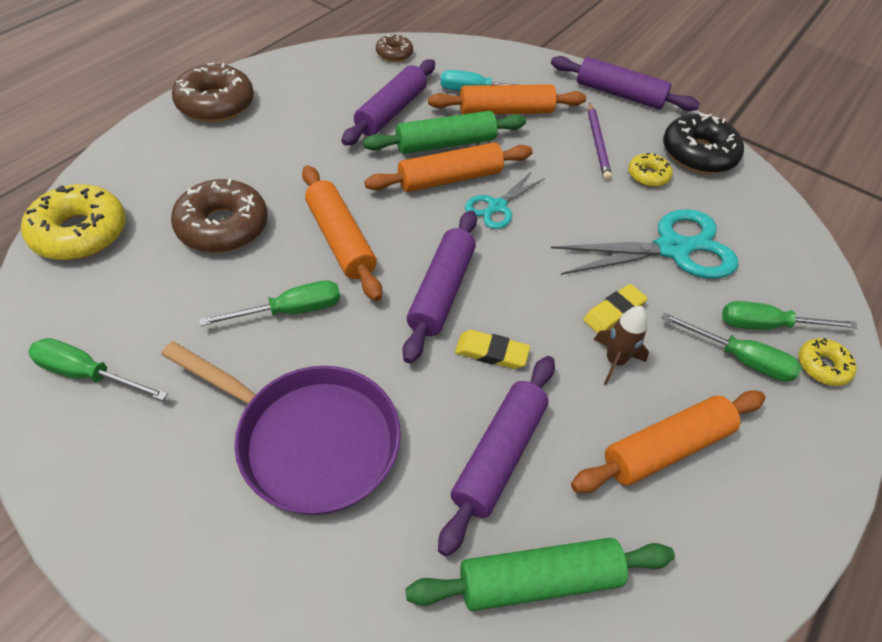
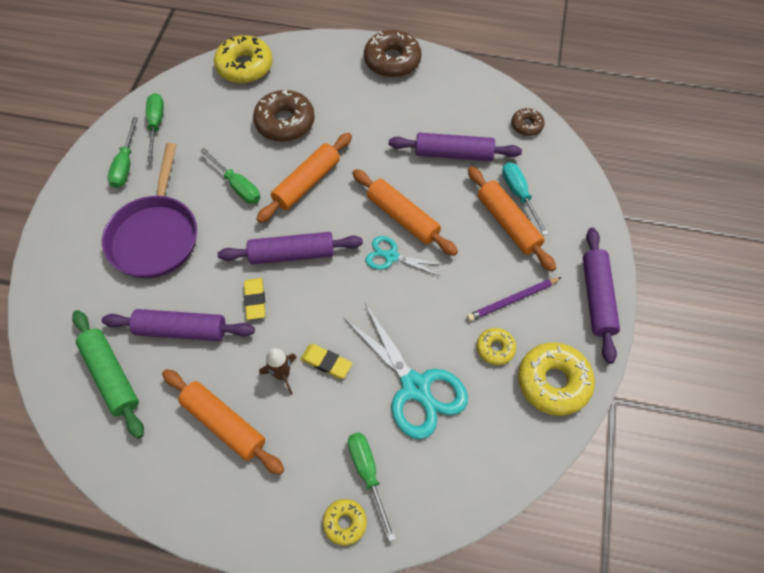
camera: 70 degrees right, 10 degrees up
green rolling pin [363,111,526,154] -> none
green screwdriver [662,312,801,382] -> green screwdriver moved to [107,117,138,188]
black donut [663,113,744,174] -> yellow donut [518,343,595,416]

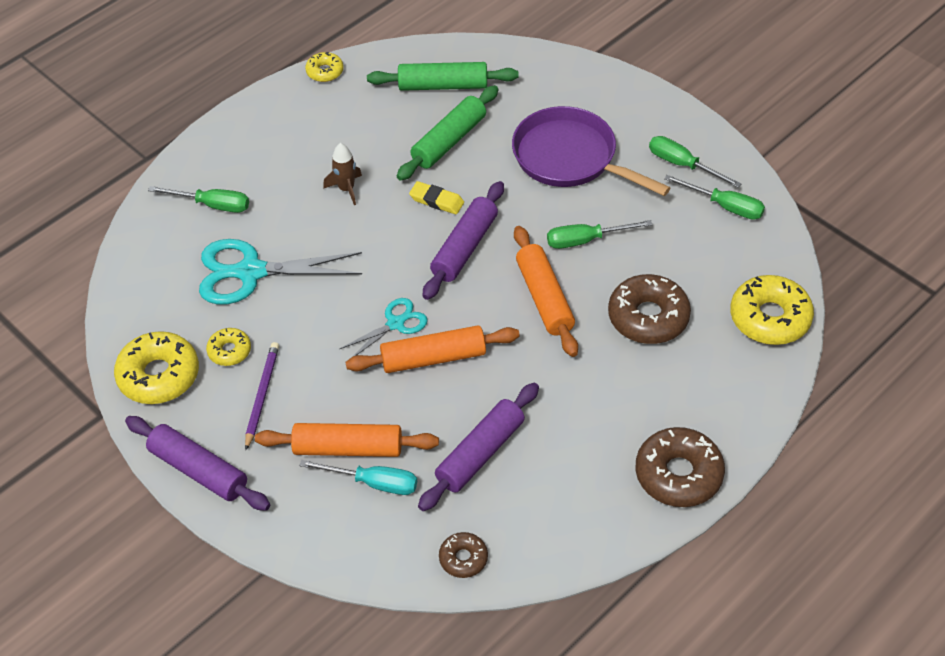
camera: 125 degrees right, 10 degrees down
purple rolling pin [102,309,255,341] -> green rolling pin [397,85,498,181]
orange rolling pin [162,369,284,475] -> none
yellow eraser [301,344,352,379] -> none
yellow donut [323,499,367,546] -> yellow donut moved to [305,52,344,82]

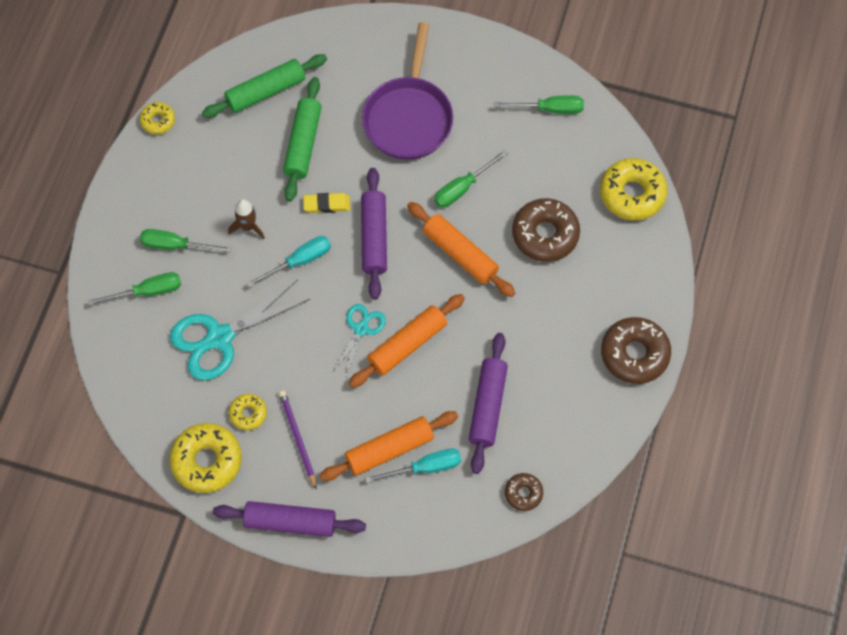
camera: 30 degrees left, 15 degrees up
purple pan [512,106,671,196] -> purple pan turned 90 degrees counterclockwise [362,22,453,160]
green screwdriver [649,136,741,188] -> green screwdriver moved to [140,229,232,252]
none -> turquoise screwdriver [247,236,331,288]

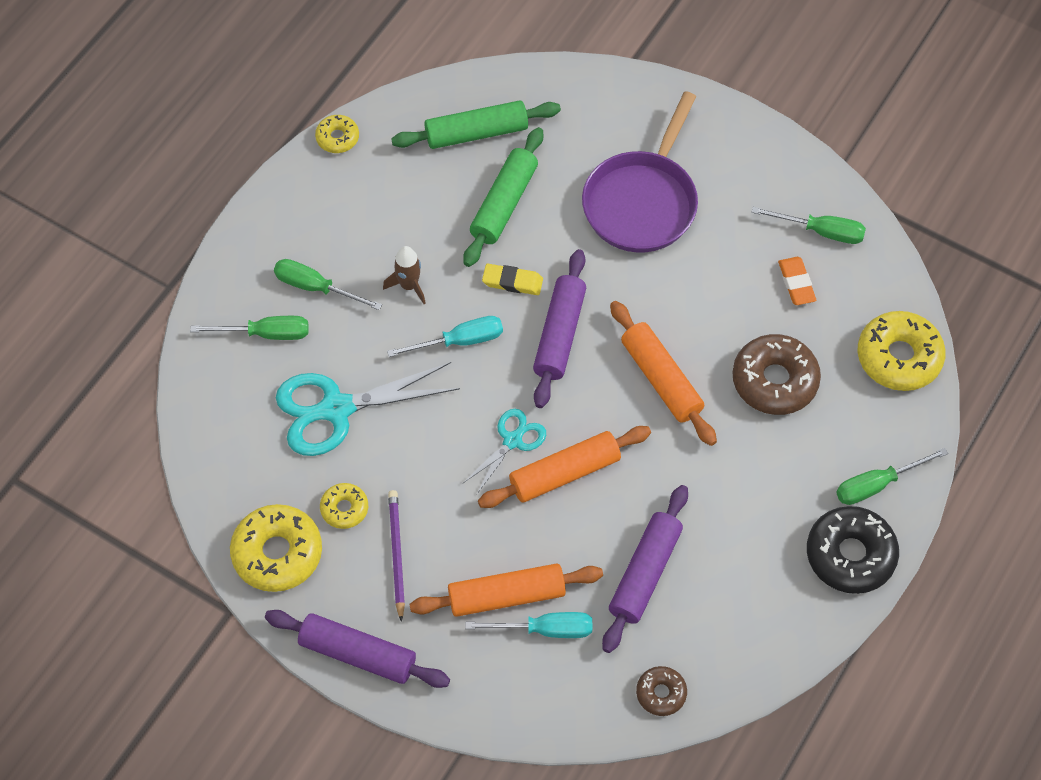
camera: 15 degrees right, 5 degrees down
green screwdriver [434,150,508,208] -> green screwdriver moved to [836,448,948,505]
brown donut [601,317,671,384] -> black donut [807,506,899,594]
none -> orange eraser [778,257,817,305]

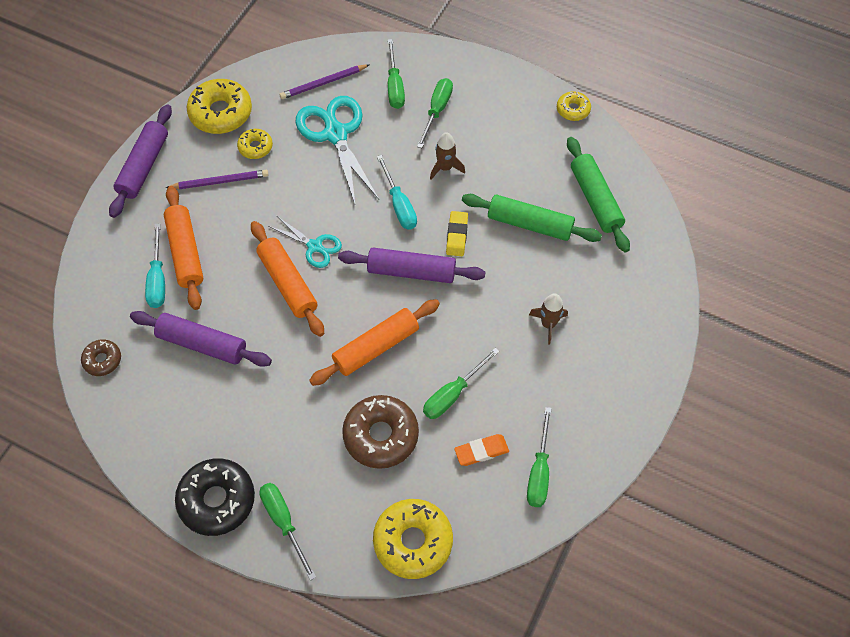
camera: 85 degrees right, 0 degrees up
purple pan [582,91,698,253] -> brown rocket [529,293,568,345]
none -> purple pencil [279,64,370,99]
none -> green screwdriver [423,348,500,419]

